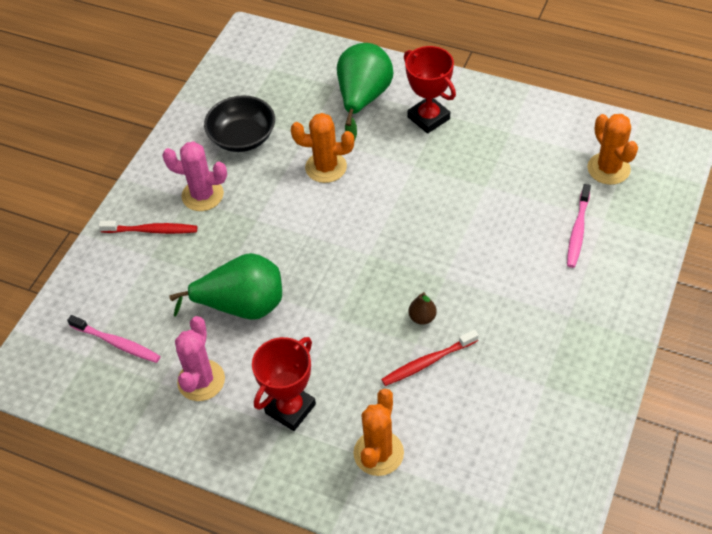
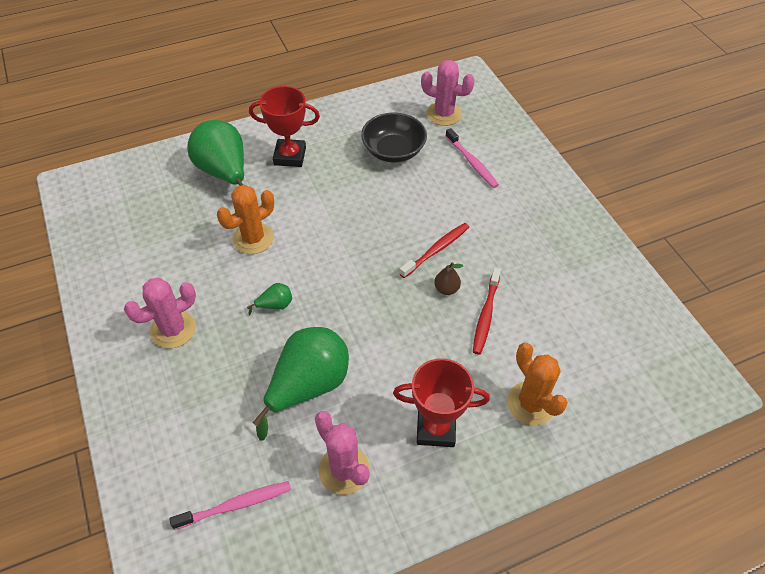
camera: 50 degrees left, 0 degrees up
red toothbrush [99,221,197,234] -> red toothbrush moved to [399,223,469,278]
black bowl [204,95,275,152] -> black bowl moved to [361,112,427,163]
red trophy [252,337,316,431] -> red trophy turned 75 degrees counterclockwise [393,358,490,447]
orange cactus [587,114,638,185] -> pink cactus [421,60,475,126]
none -> green pear [247,283,292,316]

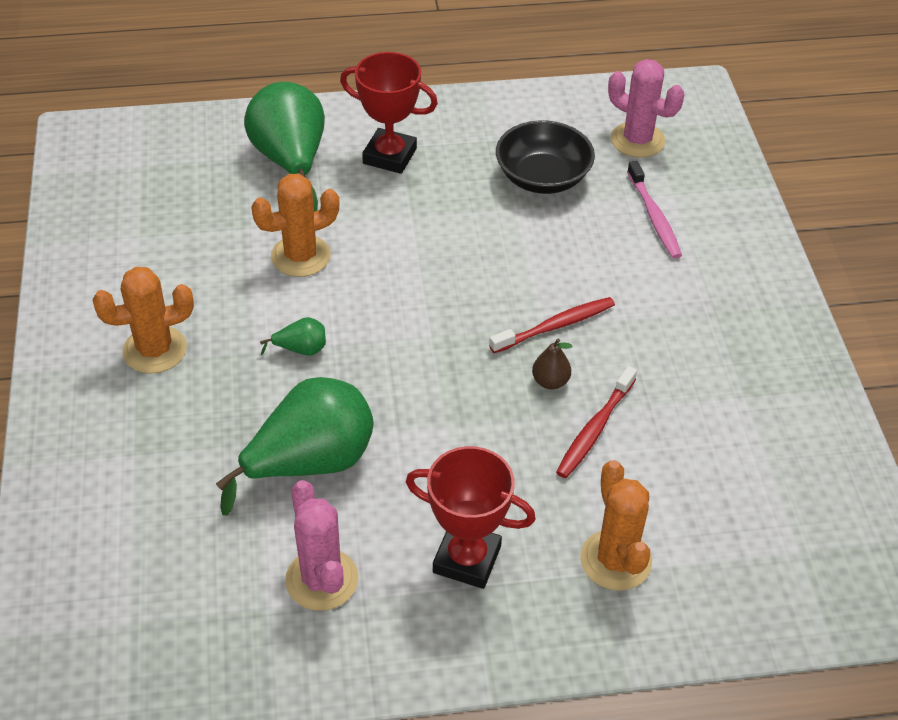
camera: 15 degrees right, 5 degrees down
pink cactus [124,278,196,348] -> orange cactus [92,267,194,374]
pink toothbrush [170,481,291,530] -> none

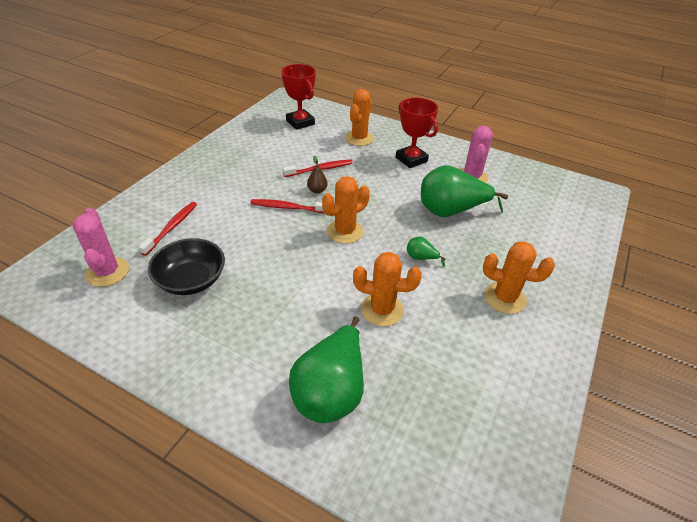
camera: 145 degrees left, 5 degrees down
red trophy [340,52,438,174] -> red trophy moved to [281,64,316,130]
pink toothbrush [627,161,682,259] -> red toothbrush [139,202,197,256]
none -> orange cactus [322,176,370,244]

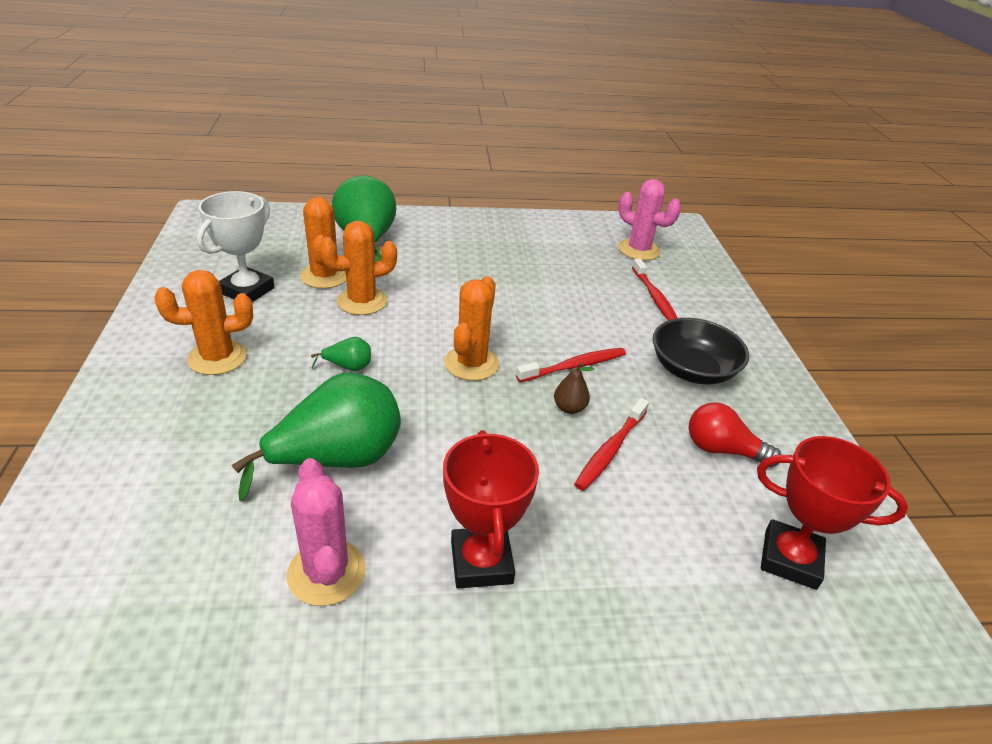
camera: 145 degrees right, 5 degrees down
black bowl [148,238,225,295] -> black bowl moved to [653,318,749,385]
orange cactus [345,89,374,146] -> orange cactus moved to [300,196,346,289]
red trophy [396,98,438,168] -> red trophy turned 60 degrees clockwise [443,430,539,588]
none -> white trophy [197,191,274,302]
none -> red light bulb [689,402,781,468]

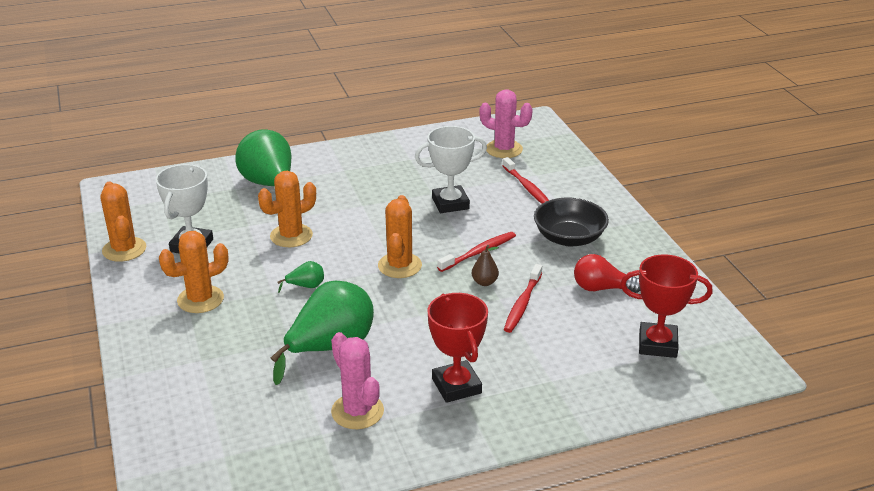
camera: 10 degrees left, 5 degrees down
orange cactus [300,196,346,289] -> orange cactus moved to [101,182,146,262]
none -> white trophy [415,126,487,213]

